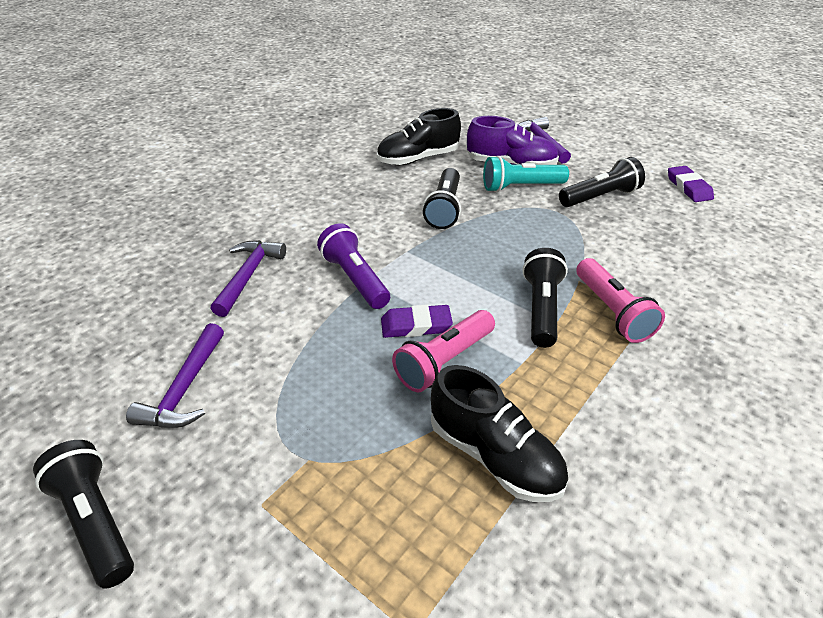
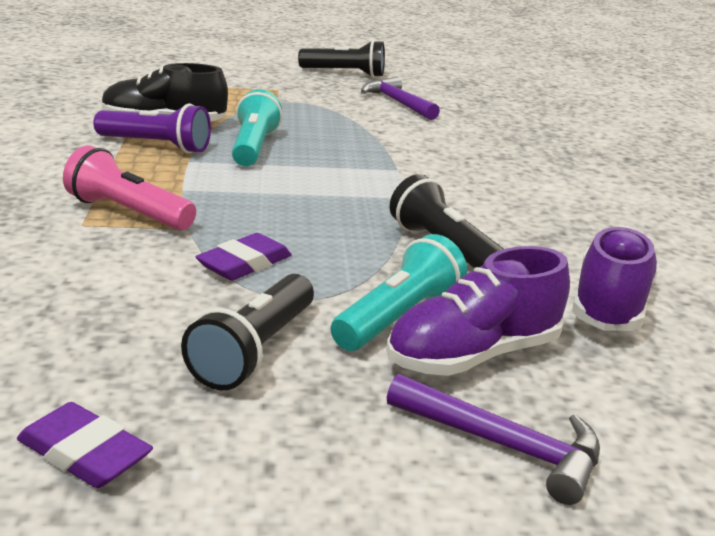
camera: 135 degrees right, 15 degrees down
purple hammer [210,240,286,317] -> none
purple flashlight [317,223,390,309] -> purple flashlight moved to [93,104,211,153]
black shoe [377,108,461,166] -> purple shoe [572,226,659,331]
purple eraser [381,305,453,338] -> purple eraser moved to [196,233,292,281]
pink flashlight [392,310,495,392] -> turquoise flashlight [232,89,282,166]
black flashlight [522,248,568,348] -> none

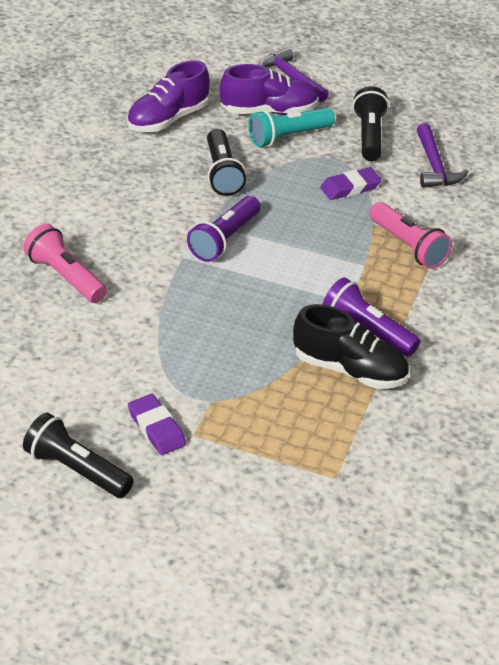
camera: 155 degrees left, 15 degrees up
purple eraser [17,402,153,488] -> purple eraser moved to [128,394,186,455]
black flashlight [181,274,314,390] -> black flashlight turned 45 degrees counterclockwise [353,86,389,161]
turquoise flashlight [232,89,282,166] -> none
purple hammer [361,77,440,120] -> purple hammer moved to [416,123,468,188]
none -> pink flashlight [23,224,107,303]
none -> purple flashlight [187,196,260,262]

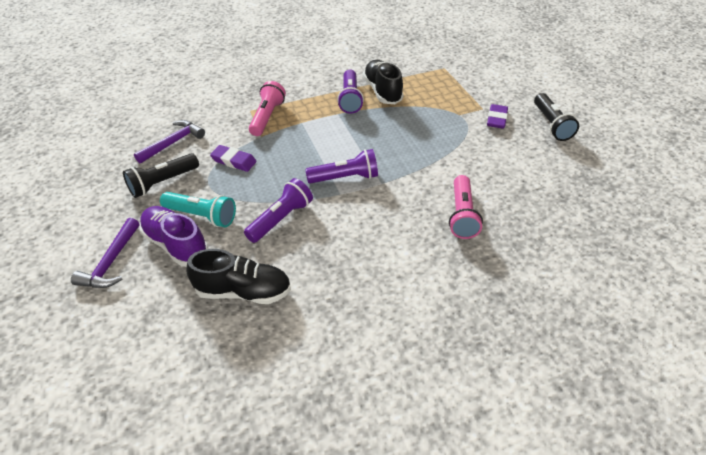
camera: 130 degrees left, 5 degrees up
purple shoe [127,60,210,132] -> black shoe [187,249,291,304]
black flashlight [207,129,246,196] -> purple flashlight [244,178,313,243]

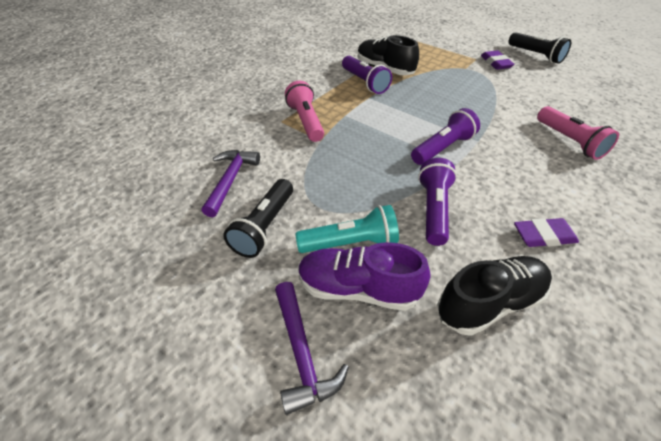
camera: 30 degrees left, 0 degrees up
purple eraser [210,145,257,172] -> purple eraser moved to [514,218,579,247]

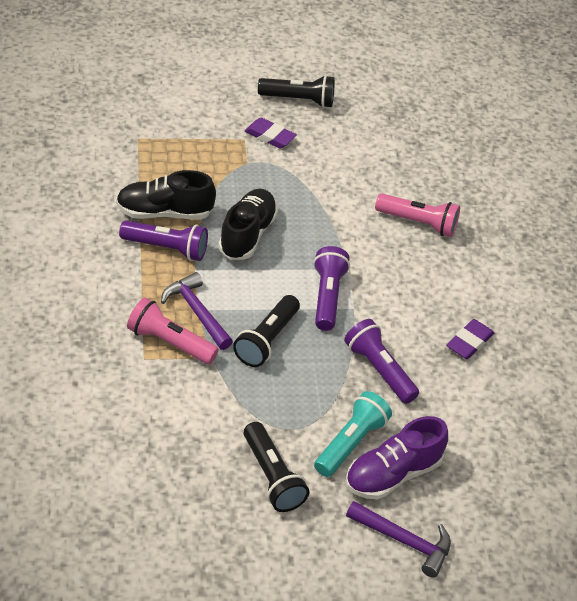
camera: 50 degrees left, 0 degrees up
purple hammer [202,150,260,217] -> purple hammer moved to [161,272,233,350]
black shoe [437,256,552,336] -> black shoe moved to [218,188,278,260]
none -> black flashlight [233,295,300,367]

